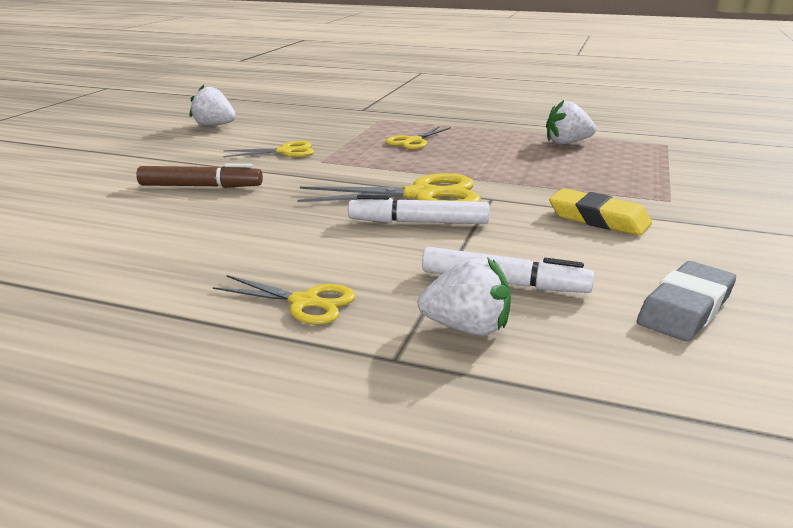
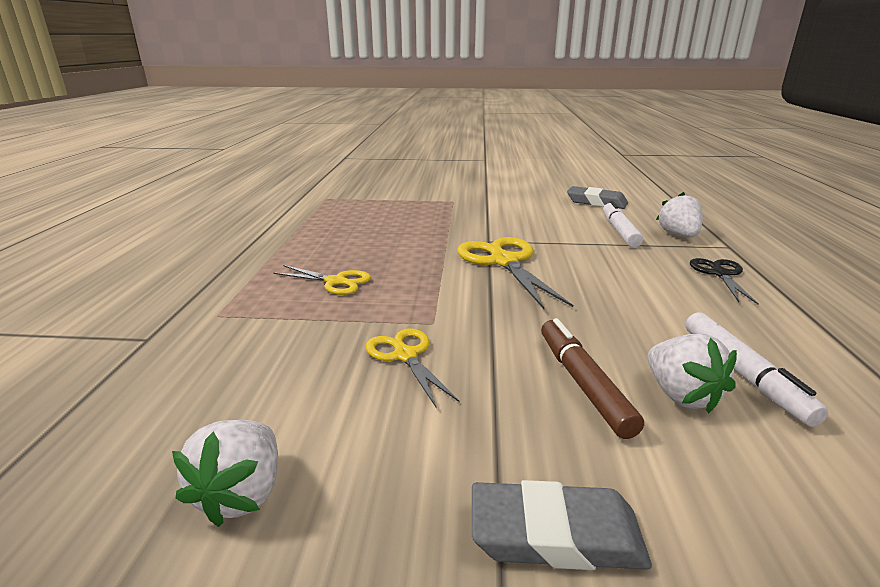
camera: 105 degrees left, 0 degrees up
yellow scissors [213,275,355,324] -> black scissors [690,258,759,305]
white marker [348,195,490,224] -> white marker moved to [686,312,829,427]
white strawberry [546,100,596,144] -> white strawberry moved to [647,334,737,414]
yellow eraser [549,188,652,236] -> none
none -> grey eraser [472,480,652,570]

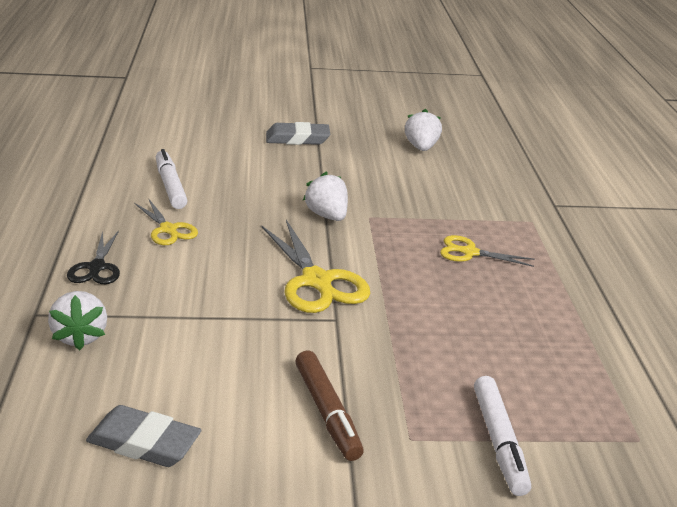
camera: 170 degrees right, 5 degrees up
yellow scissors [366,329,459,407] -> yellow scissors moved to [134,198,198,245]
brown marker [541,318,644,439] -> brown marker moved to [295,351,364,461]
white marker [603,201,643,248] -> white marker moved to [474,376,531,496]
white strawberry [647,334,737,414] -> white strawberry moved to [303,172,348,221]

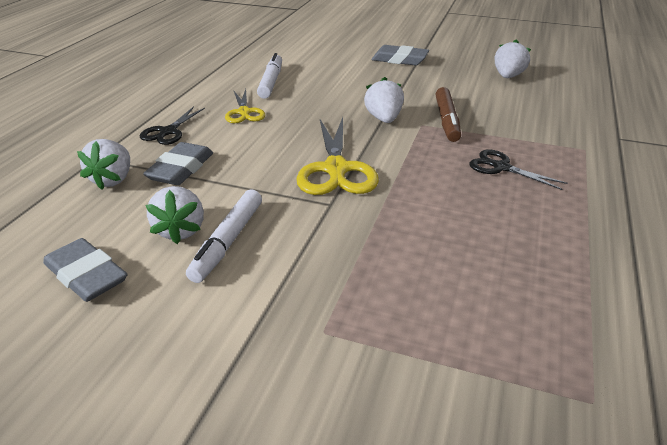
camera: 25 degrees right, 5 degrees up
brown marker [295,351,364,461] -> brown marker moved to [436,87,461,142]
yellow scissors [440,235,535,267] -> black scissors [469,149,568,190]
white marker [474,376,531,496] -> white marker moved to [186,190,262,283]
none -> grey eraser [143,142,213,185]
none -> white strawberry [146,186,204,244]

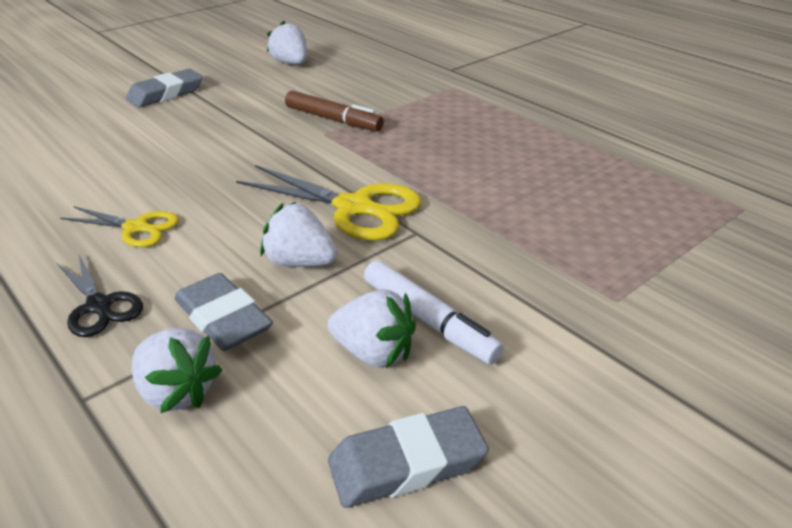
camera: 60 degrees left, 0 degrees up
white marker [257,53,282,99] -> none
white strawberry [364,77,404,123] -> white strawberry moved to [260,202,337,267]
black scissors [469,149,568,190] -> none

